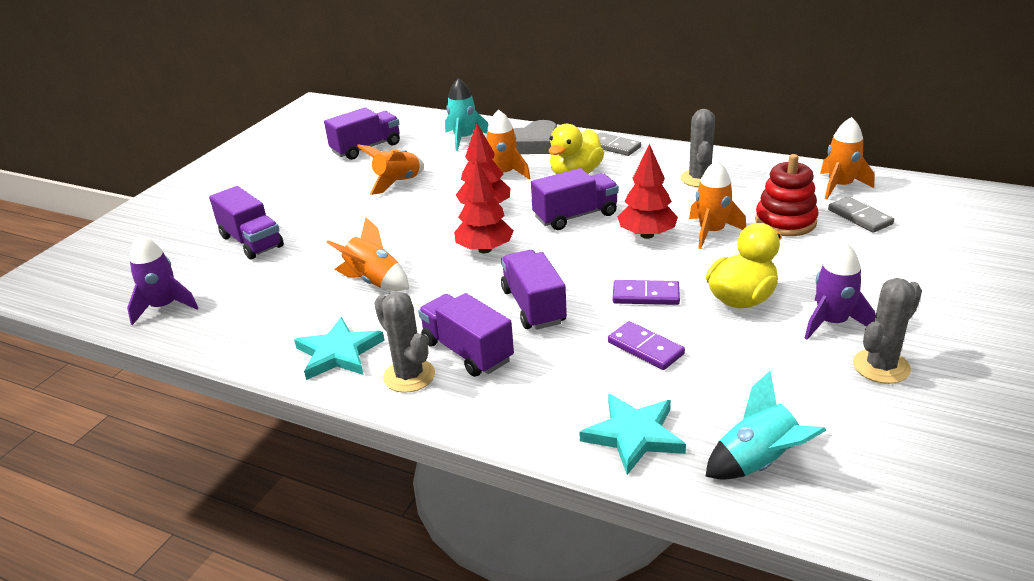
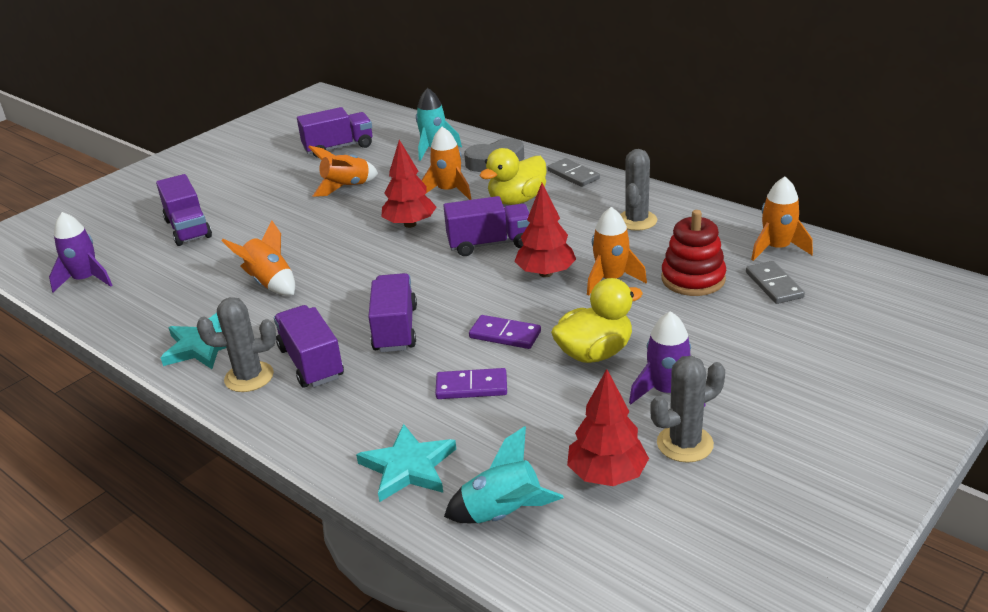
camera: 15 degrees right, 0 degrees up
grey cactus [374,291,435,393] -> grey cactus turned 75 degrees counterclockwise [197,297,276,392]
red tree [454,159,514,253] -> red tree moved to [567,369,649,486]
purple domino [608,321,685,370] -> purple domino turned 60 degrees counterclockwise [435,368,507,399]

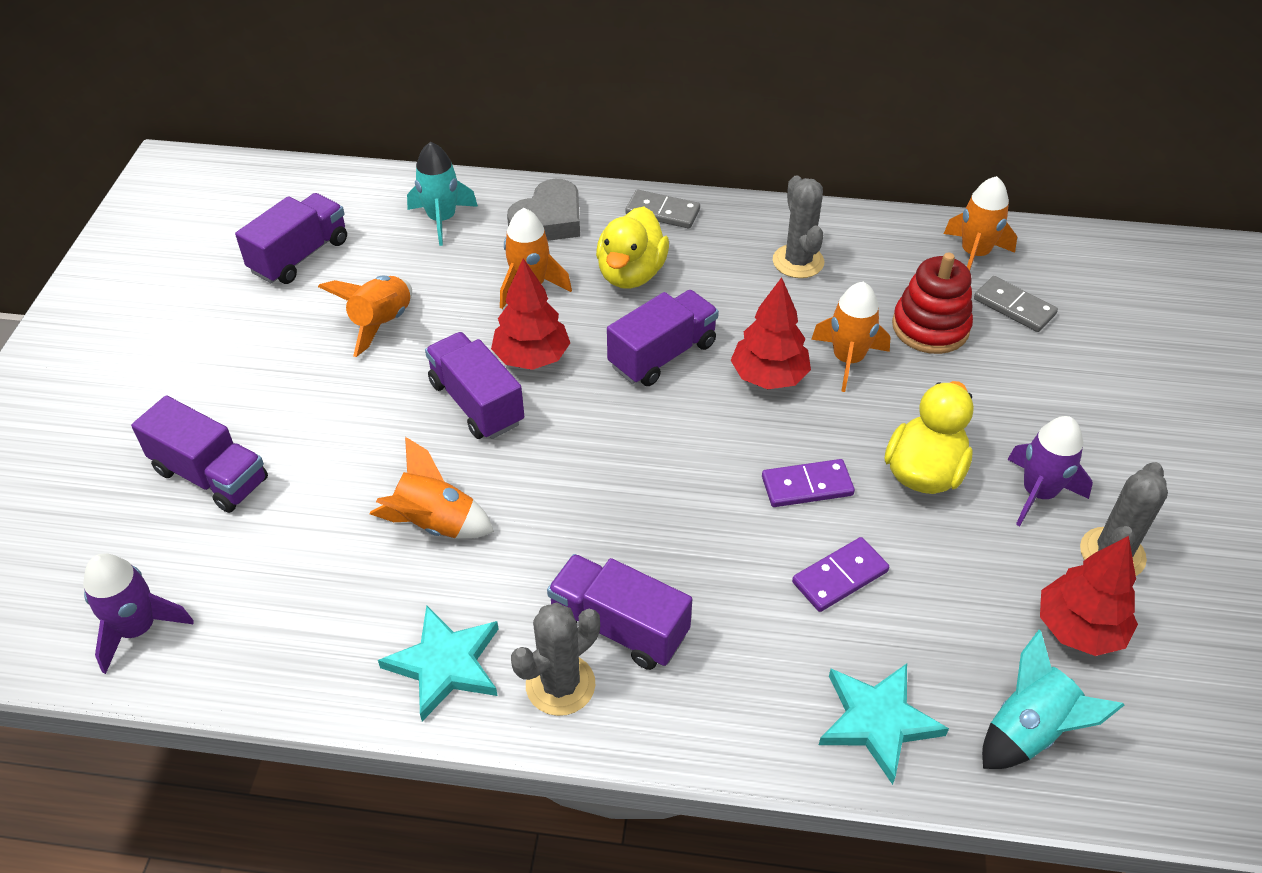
camera: 35 degrees left, 15 degrees up
purple truck [368,273,417,352] -> purple truck moved to [425,332,524,439]

